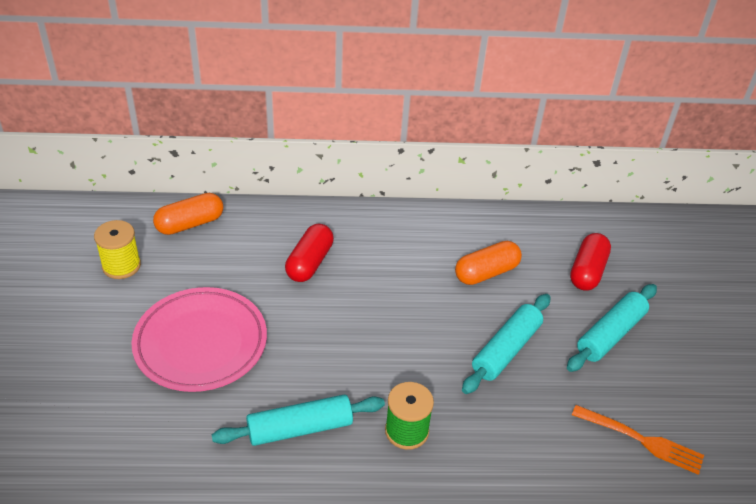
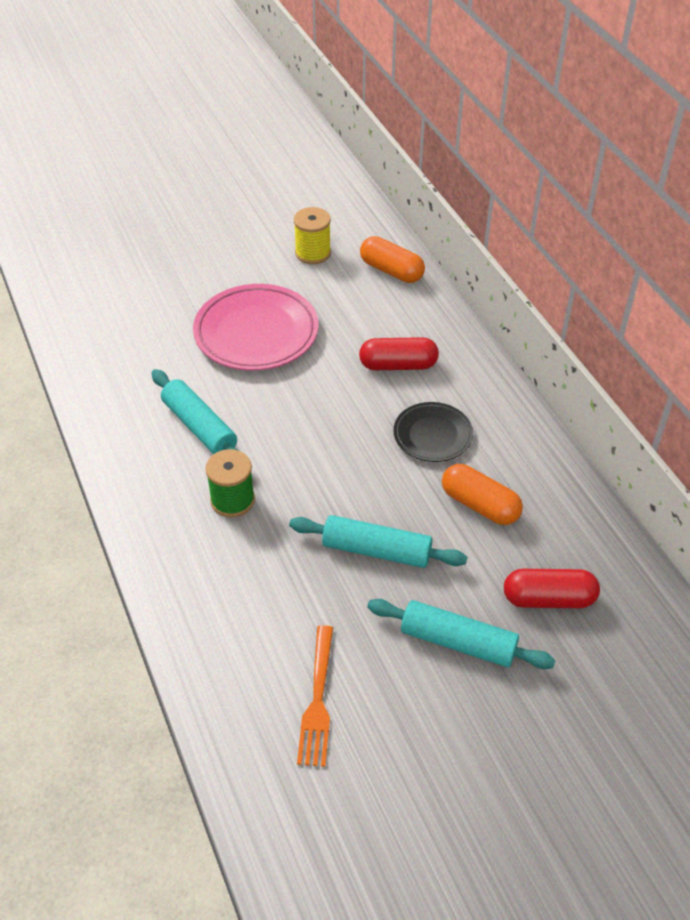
camera: 70 degrees right, 5 degrees up
none -> black plate [393,402,473,462]

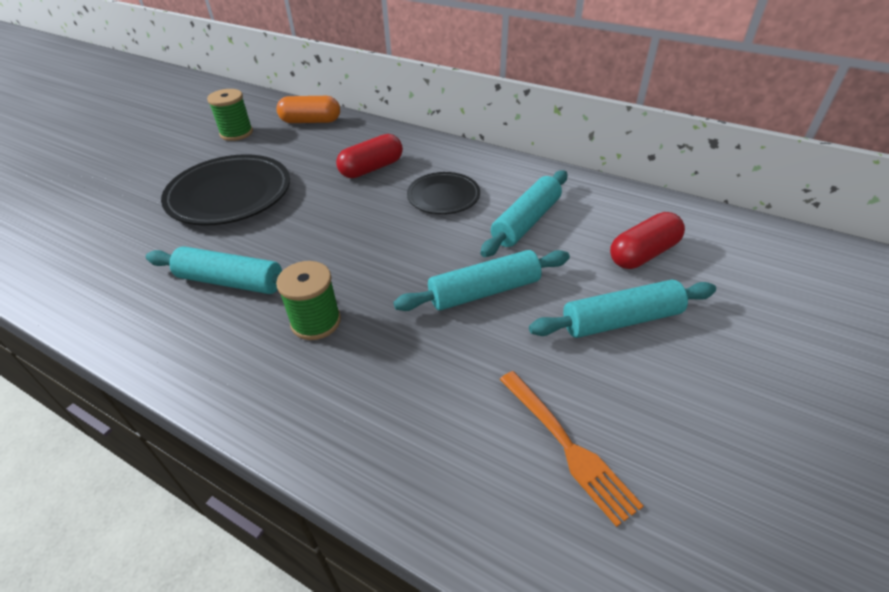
camera: 35 degrees left, 5 degrees down
pink plate [193,284,318,371] -> black plate [161,154,290,226]
yellow spool [294,207,331,264] -> green spool [207,89,253,141]
orange capsule [442,464,523,525] -> turquoise rolling pin [480,170,567,257]

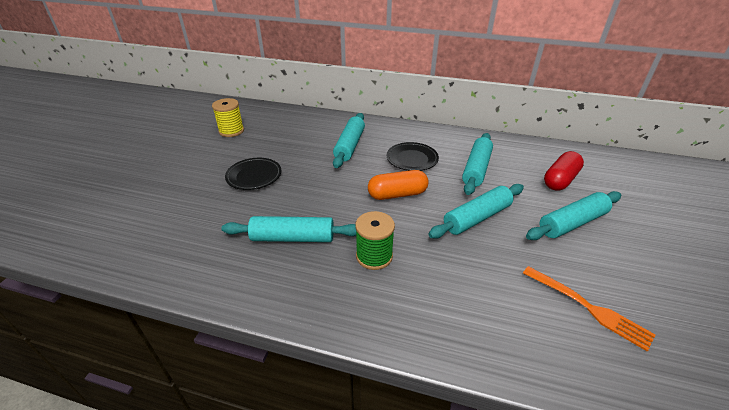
camera: 15 degrees left, 5 degrees down
black plate [161,154,290,226] -> black plate [225,158,281,190], size x0.58
green spool [207,89,253,141] -> yellow spool [212,98,244,137]
orange capsule [276,96,340,123] -> orange capsule moved to [368,170,429,200]
red capsule [336,134,403,178] -> turquoise rolling pin [333,113,365,168]

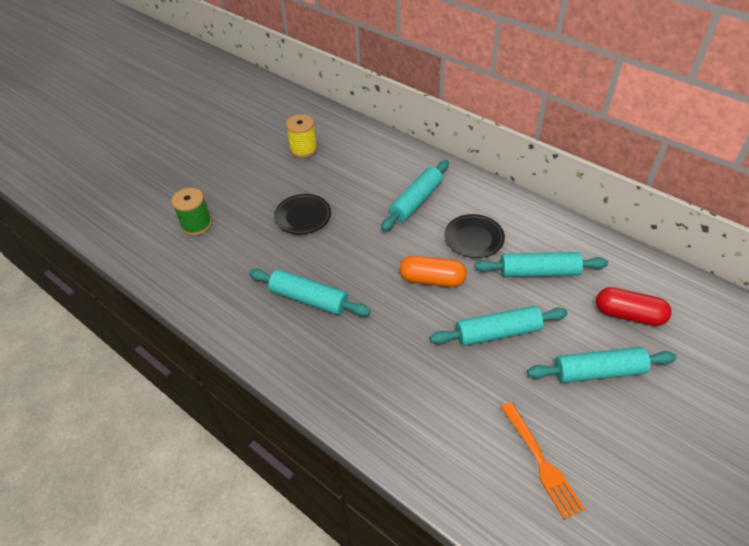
camera: 25 degrees right, 10 degrees up
green spool [355,211,395,270] -> green spool moved to [171,188,212,236]
turquoise rolling pin [462,133,493,195] -> turquoise rolling pin turned 45 degrees clockwise [475,252,608,277]
red capsule [544,151,584,190] -> red capsule turned 45 degrees clockwise [596,287,672,326]

